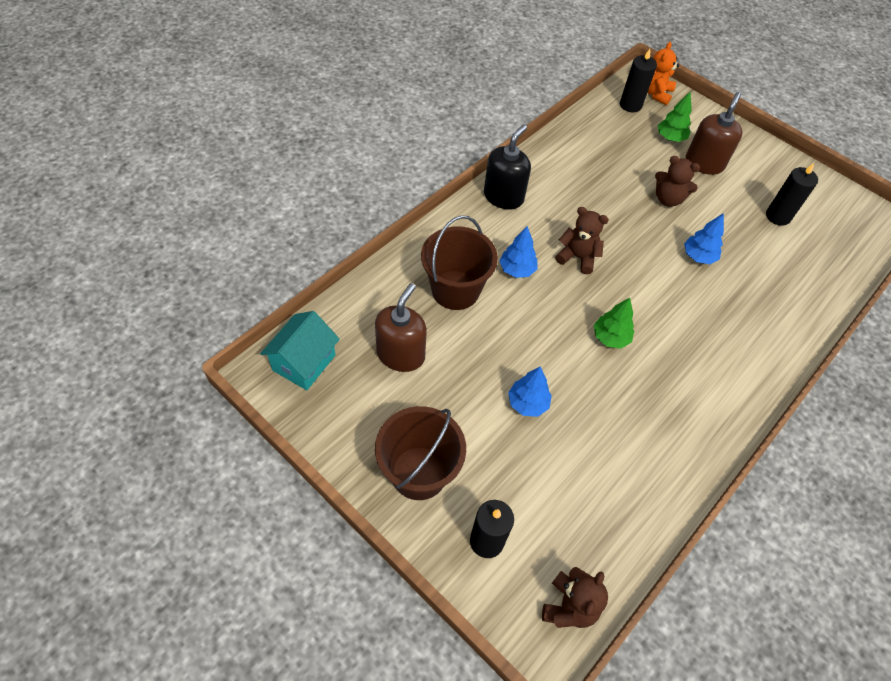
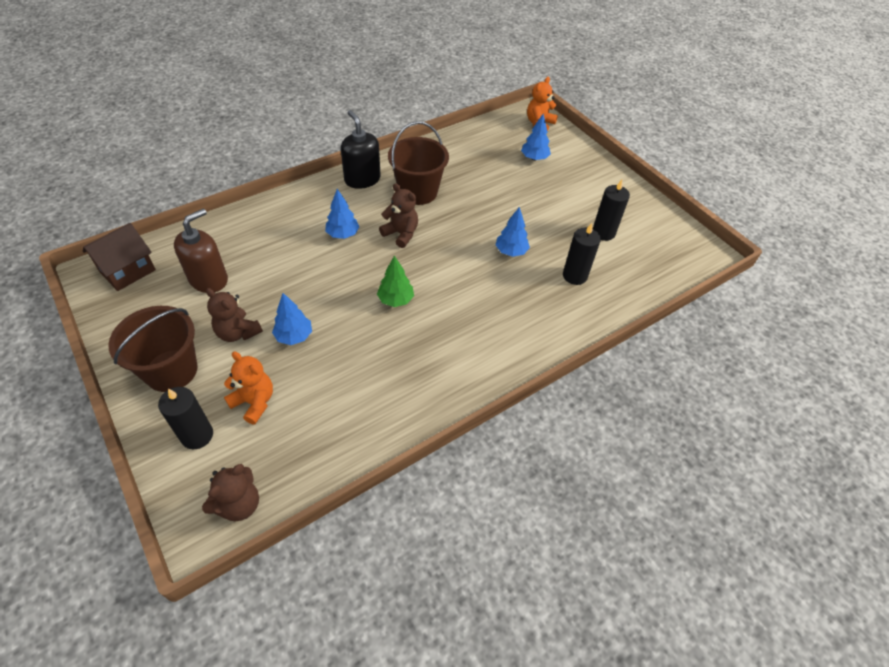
camera: 15 degrees right, 5 degrees down
turquoise house [260,311,340,390] -> brown house [83,223,156,291]
brown bucket [421,215,498,310] -> brown bucket moved to [388,121,449,205]
black soap dispenser [484,124,531,210] -> black soap dispenser turned 75 degrees counterclockwise [341,110,381,189]
black candle [620,49,657,112] -> black candle moved to [563,223,601,285]
brown teddy bear [655,156,700,207] -> brown teddy bear moved to [206,288,263,342]
green tree [658,91,692,142] -> blue tree [521,114,551,161]
brown soap dispenser [686,92,743,175] -> none
none -> orange teddy bear [224,351,273,425]

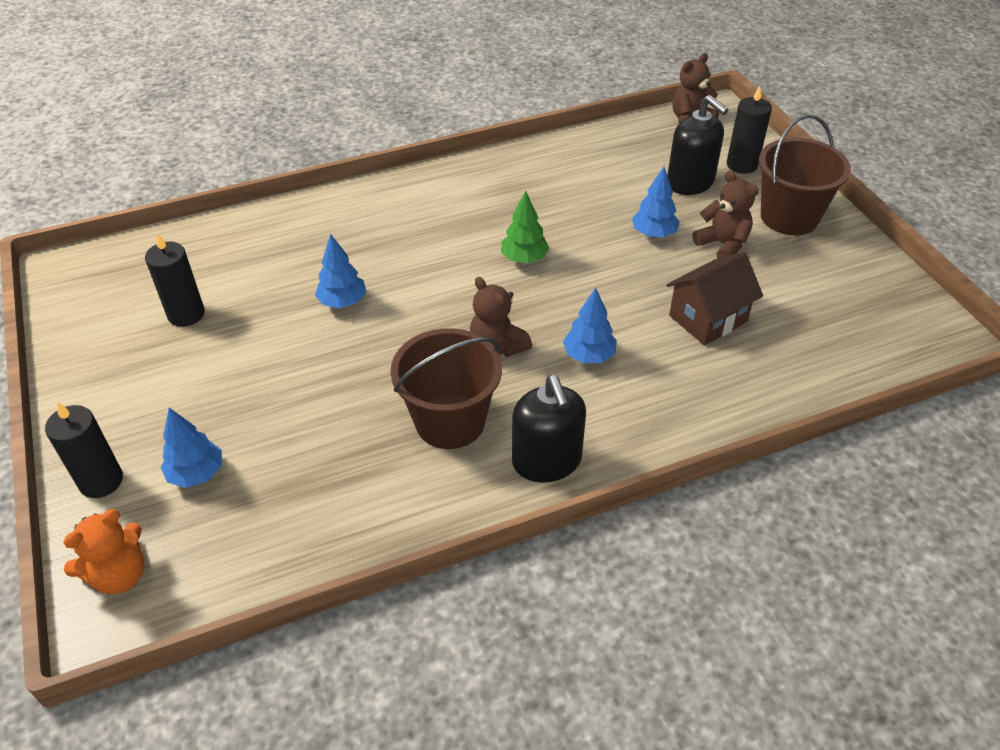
camera: 165 degrees left, 5 degrees down
brown house [83,223,156,291] -> brown house moved to [666,252,763,345]
brown soap dispenser [174,209,228,293] -> none
orange teddy bear [224,351,273,425] -> black soap dispenser [667,95,728,195]
black candle [563,223,601,285] -> black candle moved to [45,402,123,498]

